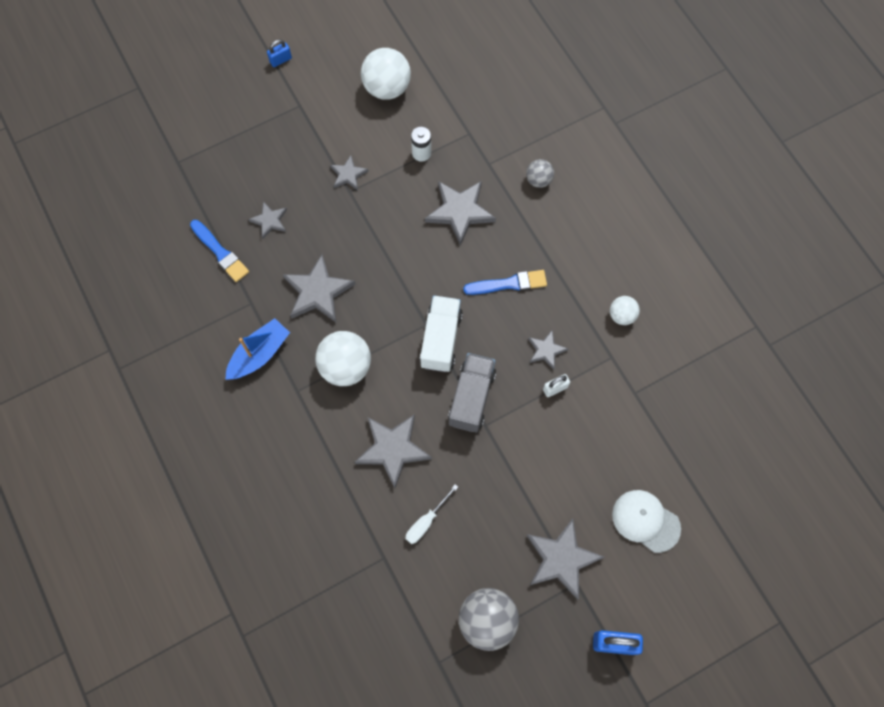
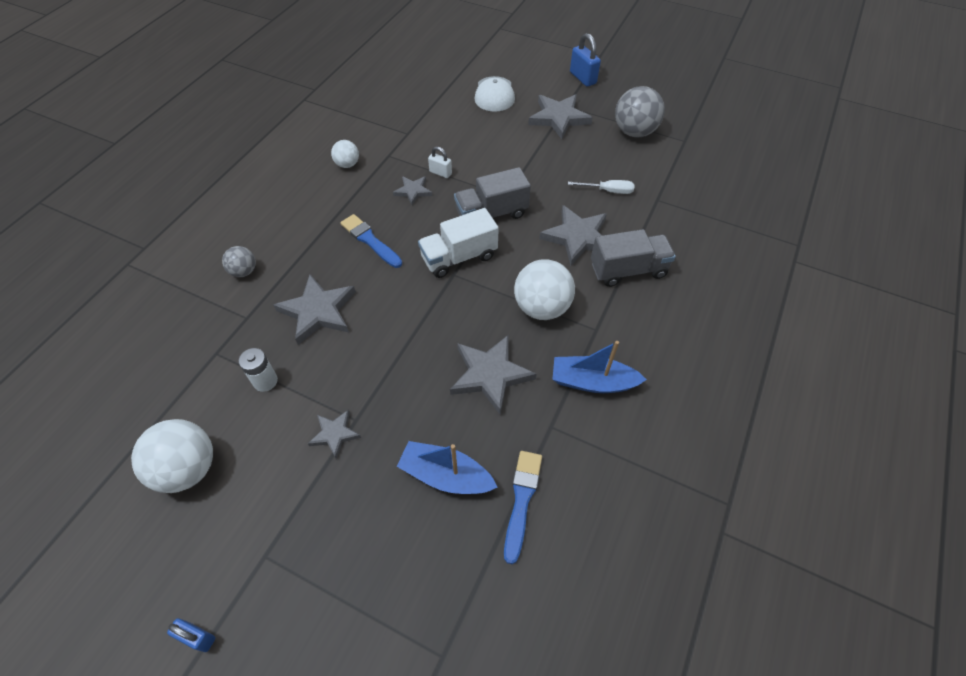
camera: 125 degrees left, 15 degrees down
grey star [248,201,287,239] -> blue boat [397,441,498,494]
none -> grey truck [591,229,676,287]

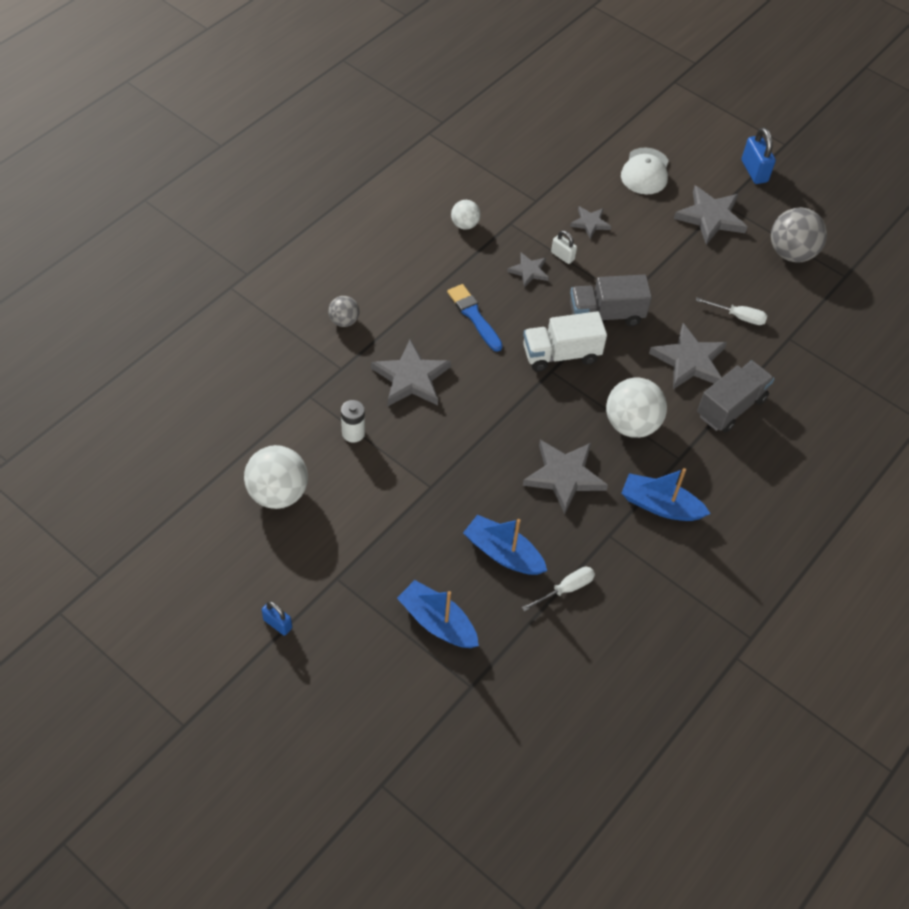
camera: 10 degrees right, 0 degrees up
grey star [308,410,361,459] -> grey star moved to [570,206,611,239]
blue brush [504,451,542,564] -> white screwdriver [522,567,595,612]
grey truck [591,229,676,287] -> grey truck turned 45 degrees counterclockwise [697,360,774,433]
none -> blue boat [397,580,479,648]

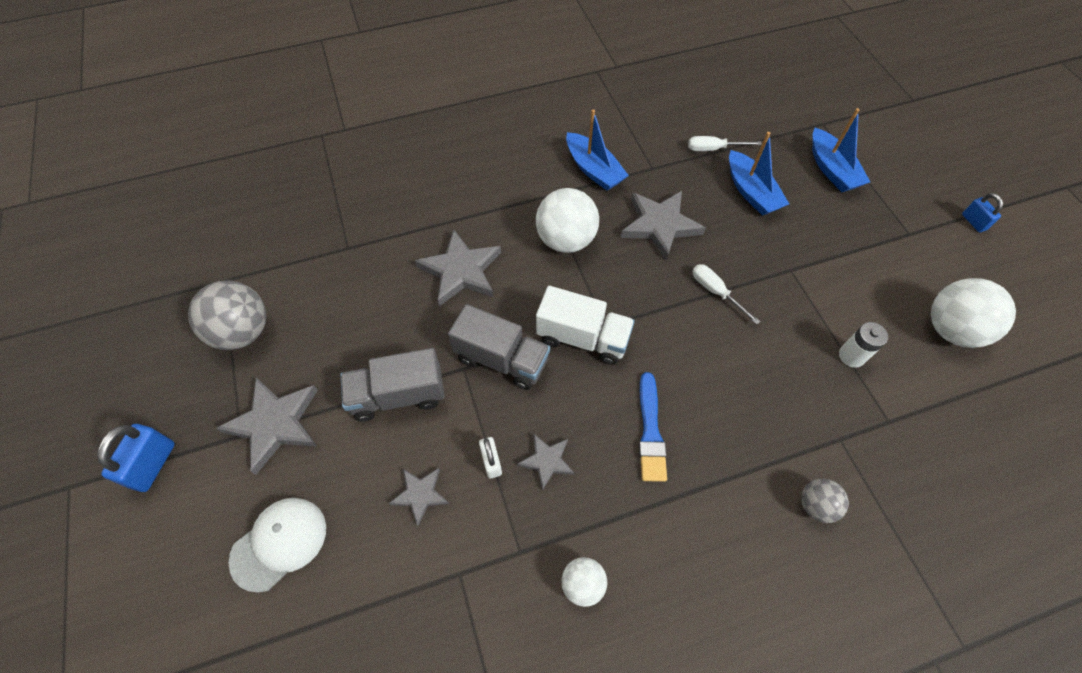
camera: 145 degrees left, 5 degrees up
grey star [371,339,451,406] -> none
white screwdriver [696,297,767,325] -> white screwdriver moved to [692,264,760,325]
grey truck [697,360,774,433] -> grey truck moved to [340,348,445,422]

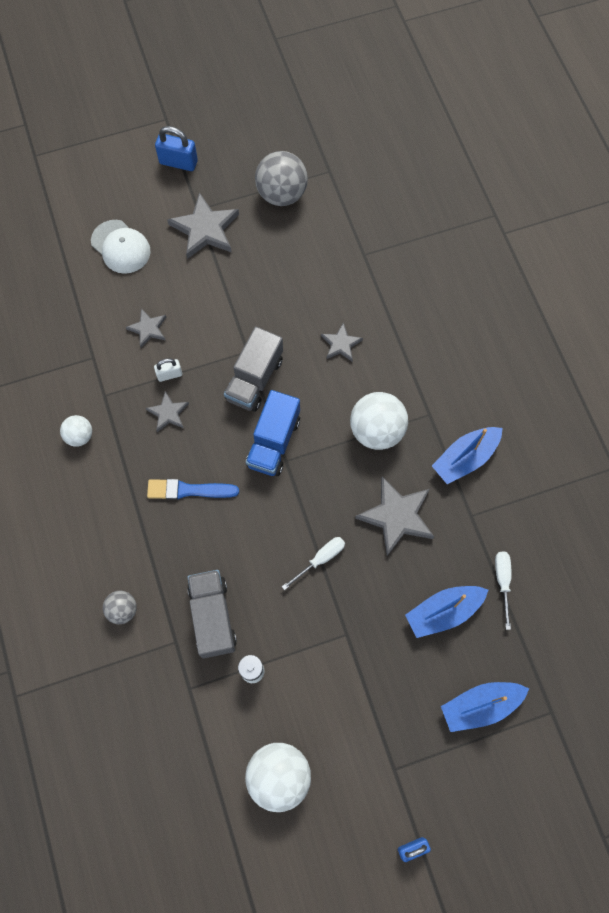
camera: 90 degrees right, 10 degrees up
grey truck [340,348,445,422] -> grey truck moved to [187,570,237,658]
grey star [415,229,501,306] -> grey star [321,322,363,361], size x0.56
white truck [536,286,635,365] -> blue truck [246,390,300,476]

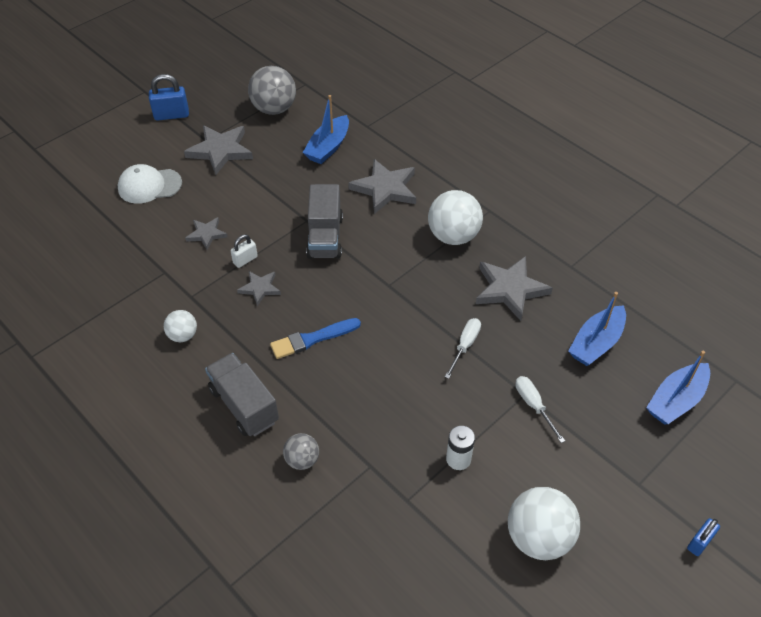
camera: 25 degrees left, 20 degrees down
white cap [91,220,151,274] -> white cap turned 150 degrees clockwise [117,164,182,204]
grey truck [187,570,237,658] -> grey truck moved to [205,353,279,436]
blue truck [246,390,300,476] -> none
grey star [321,322,363,361] -> grey star [348,159,416,214], size x1.79
blue boat [432,427,503,484] -> blue boat moved to [303,95,349,164]
white screwdriver [495,552,512,630] -> white screwdriver moved to [515,376,565,443]

